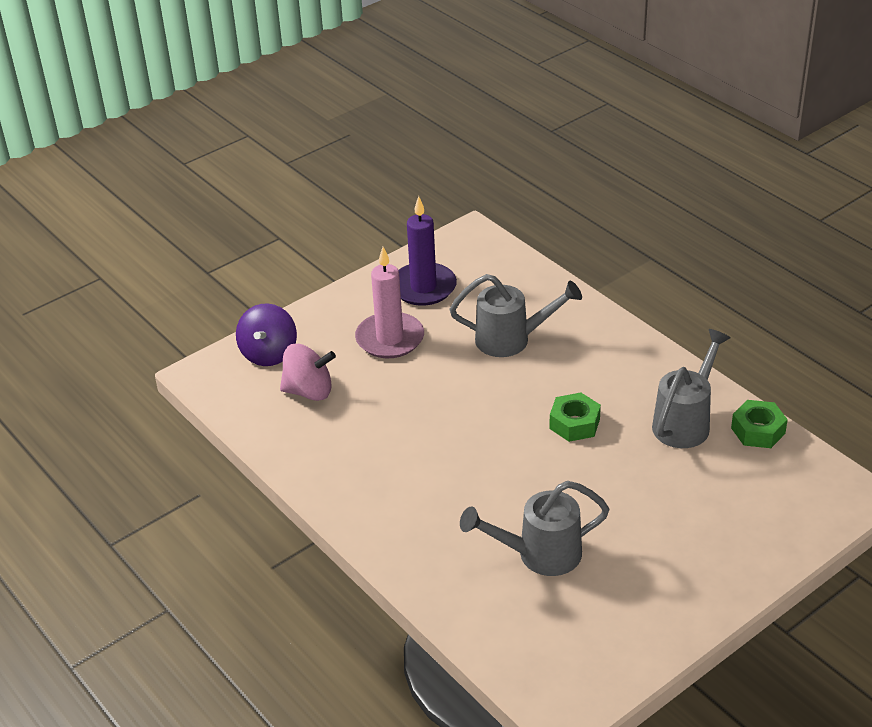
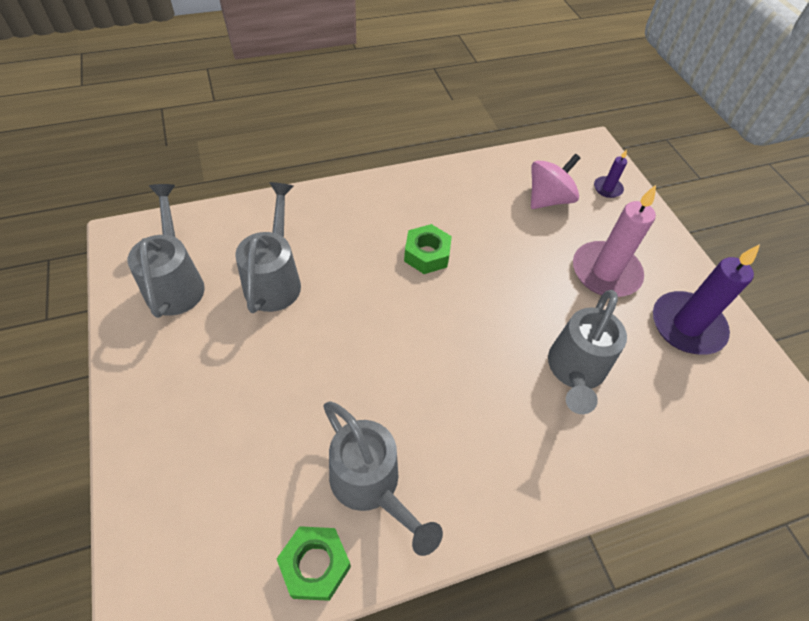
camera: 105 degrees right, 15 degrees up
purple spinning top [236,303,297,366] -> purple candle [594,149,627,198]
pink spinning top [280,344,336,401] -> pink spinning top turned 150 degrees counterclockwise [531,154,580,209]
green nut [549,393,601,442] -> green nut moved to [404,224,452,274]
none -> grey watering can [127,184,205,318]

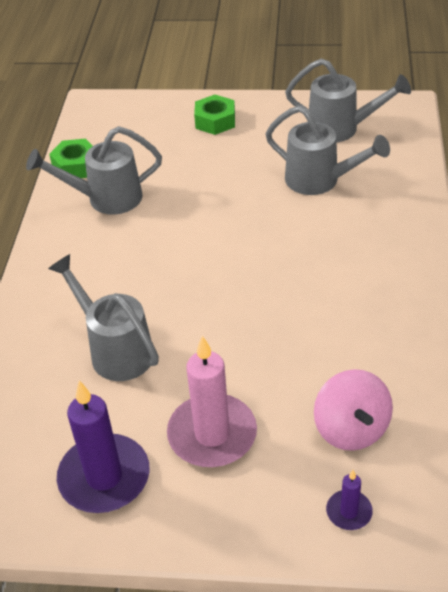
camera: 120 degrees right, 10 degrees down
green nut [404,224,452,274] -> green nut moved to [194,95,235,135]

